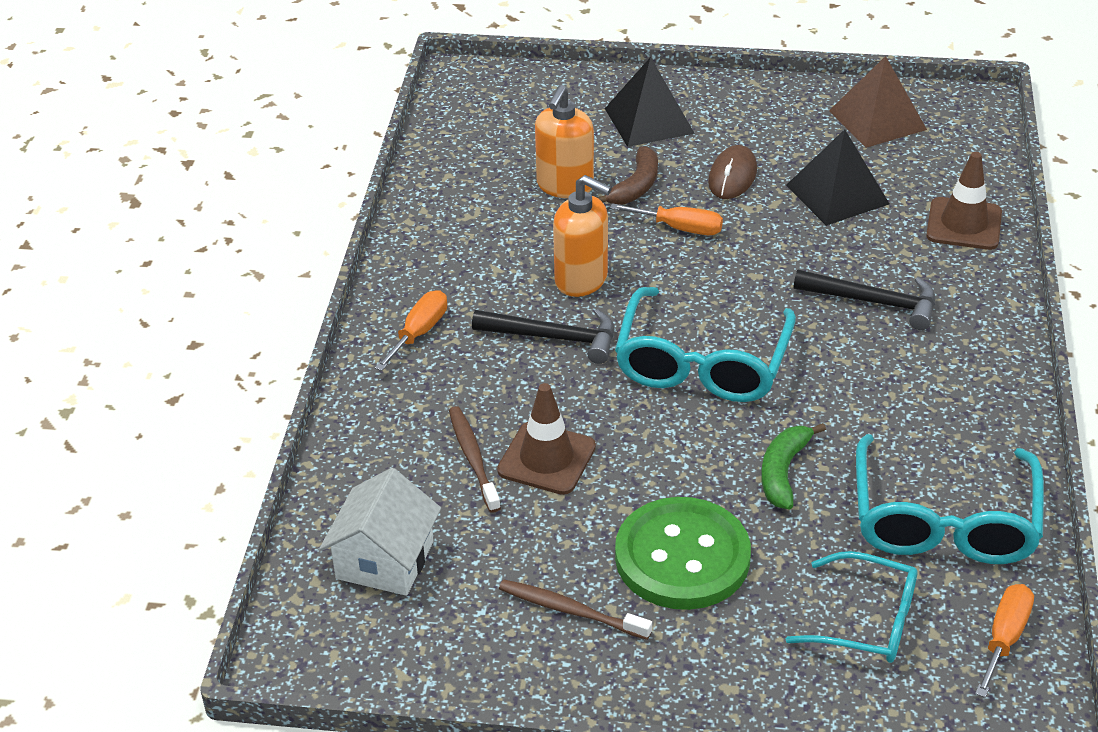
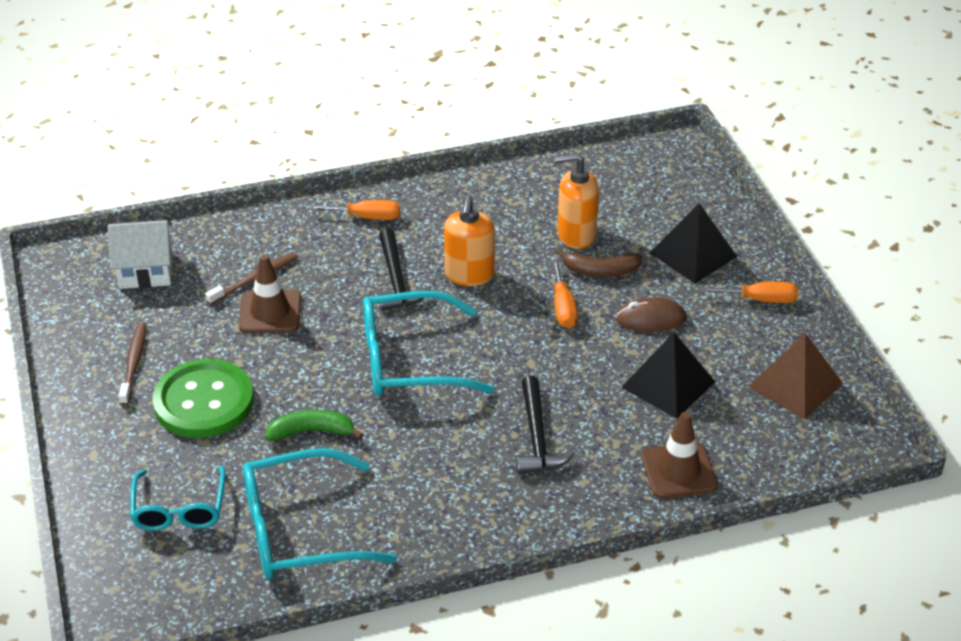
camera: 65 degrees right, 0 degrees up
orange screwdriver [975,584,1034,698] -> orange screwdriver moved to [701,282,798,303]

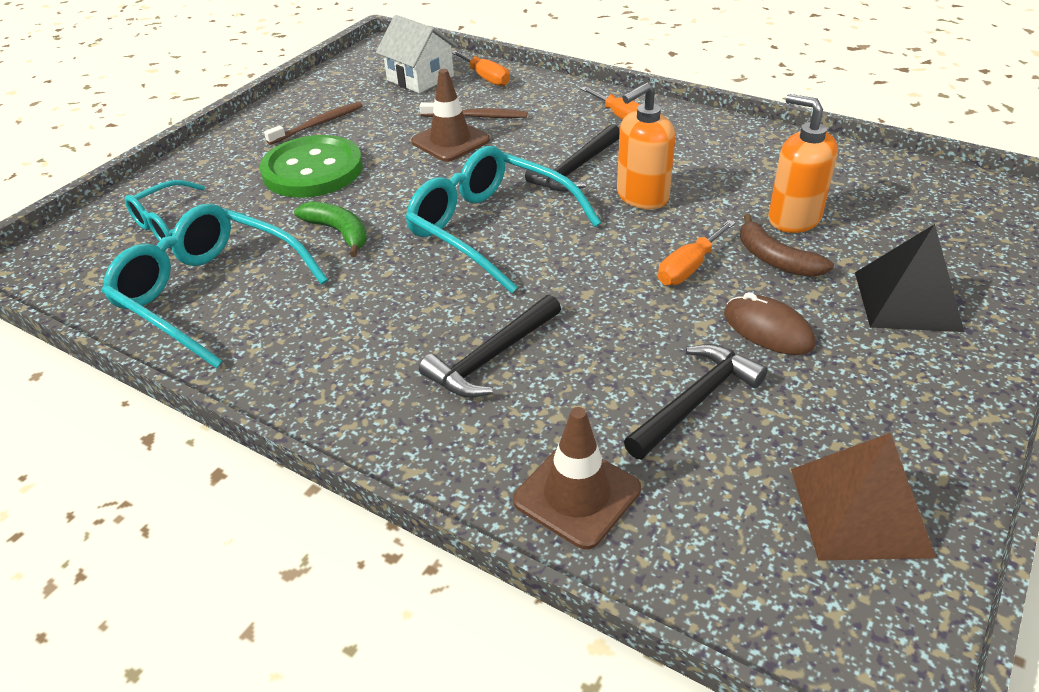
camera: 50 degrees right, 0 degrees up
black pyramid [621,332,715,419] -> black hammer [624,344,768,459]
orange screwdriver [701,282,798,303] -> orange screwdriver moved to [452,50,510,86]

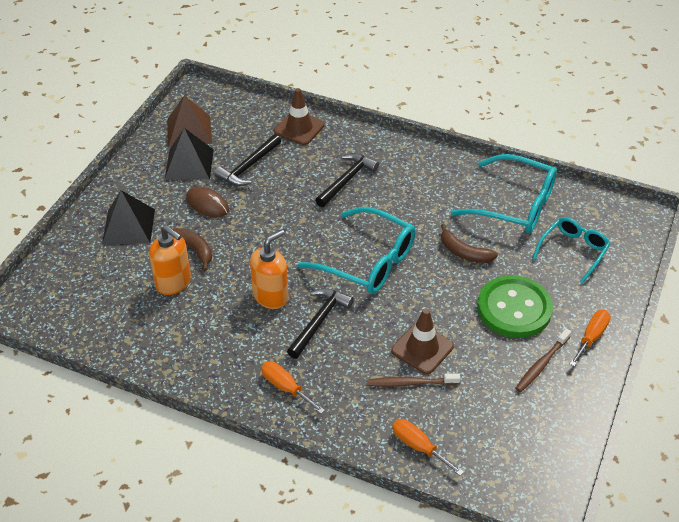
camera: 170 degrees right, 5 degrees up
green banana [294,201,367,257] -> brown banana [441,224,498,263]
white house [376,15,458,93] -> none
orange screwdriver [658,220,736,286] -> orange screwdriver moved to [570,310,611,367]
none -> black pyramid [164,128,214,180]

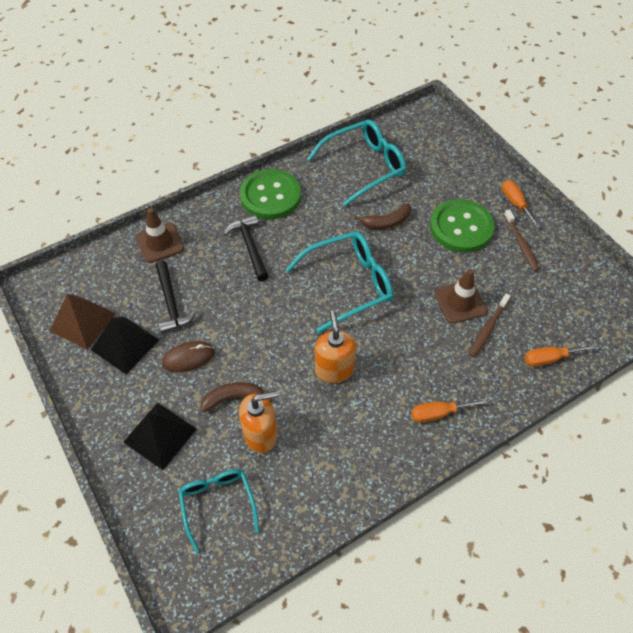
camera: 55 degrees left, 10 degrees up
black hammer [287,288,354,359] -> none
turquoise glasses [532,217,610,284] -> turquoise glasses moved to [178,469,259,553]
none -> green button [240,169,301,219]

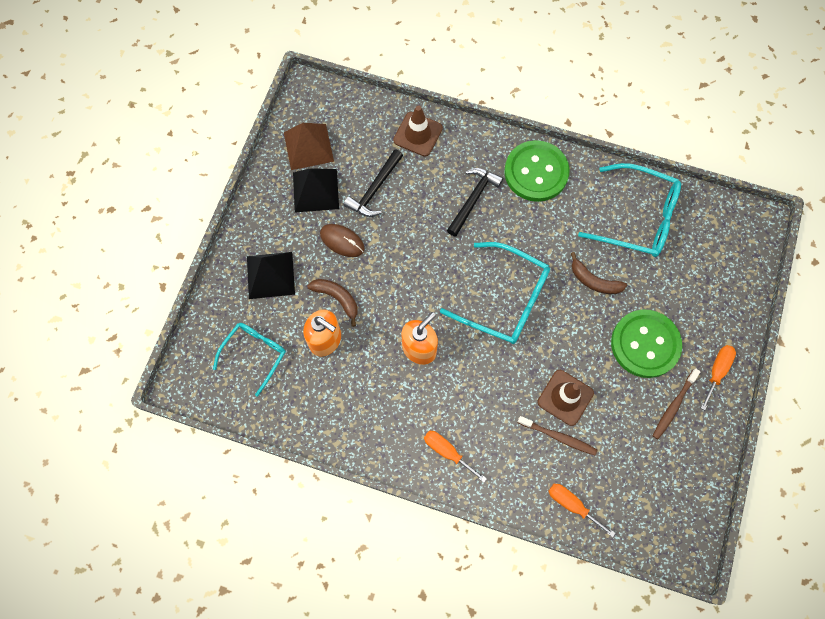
camera: 50 degrees right, 15 degrees up
brown toothbrush [469,293,511,357] -> brown toothbrush turned 150 degrees counterclockwise [518,416,597,455]

